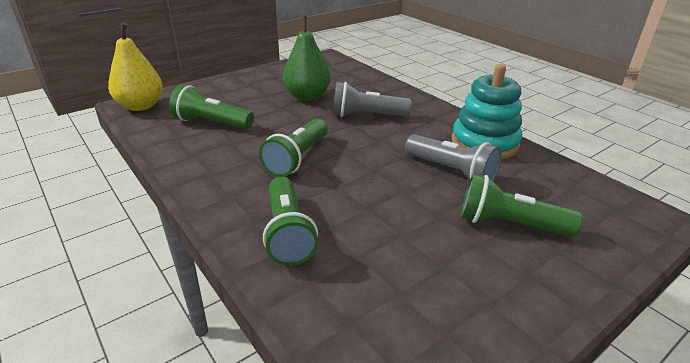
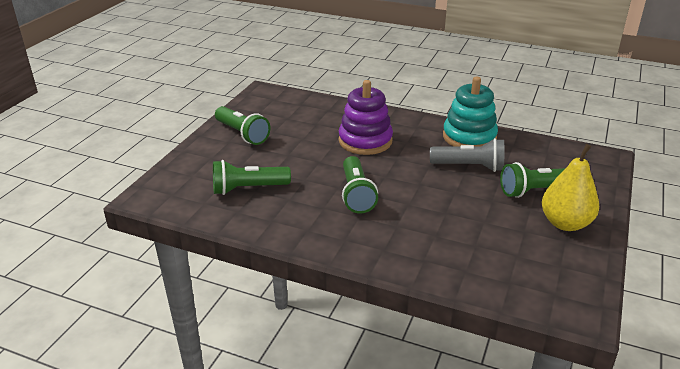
camera: 30 degrees left, 0 degrees up
yellow pear [108,22,163,111] -> yellow pear moved to [541,144,599,231]
green flashlight [263,177,318,266] -> green flashlight moved to [215,106,270,145]
green pear [283,16,331,101] -> none
grey flashlight [333,82,412,117] -> purple stacking toy [339,80,393,155]

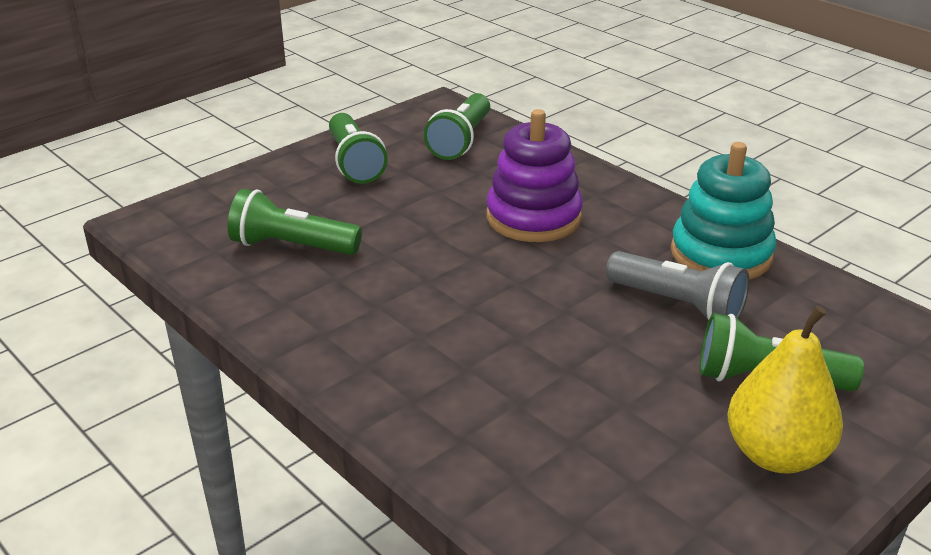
camera: 25 degrees right, 0 degrees up
green flashlight [342,156,378,213] -> green flashlight moved to [424,93,490,160]

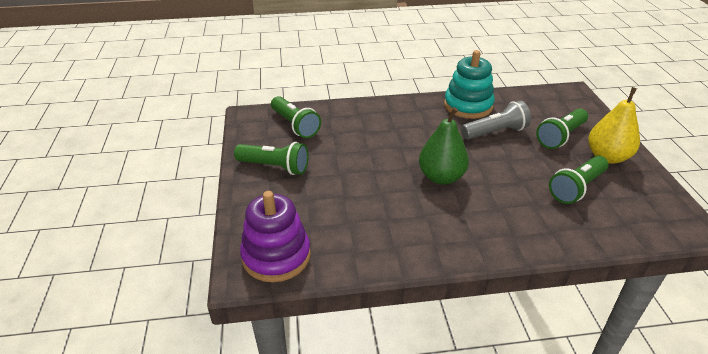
camera: 55 degrees left, 5 degrees up
green flashlight [228,189,362,255] -> green flashlight moved to [549,156,609,204]
purple stacking toy [486,109,583,242] -> purple stacking toy moved to [240,191,311,282]
none -> green pear [419,107,469,185]

